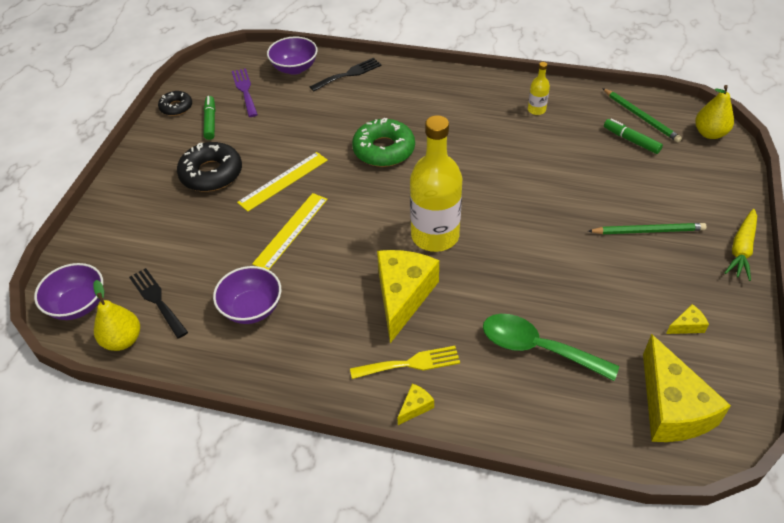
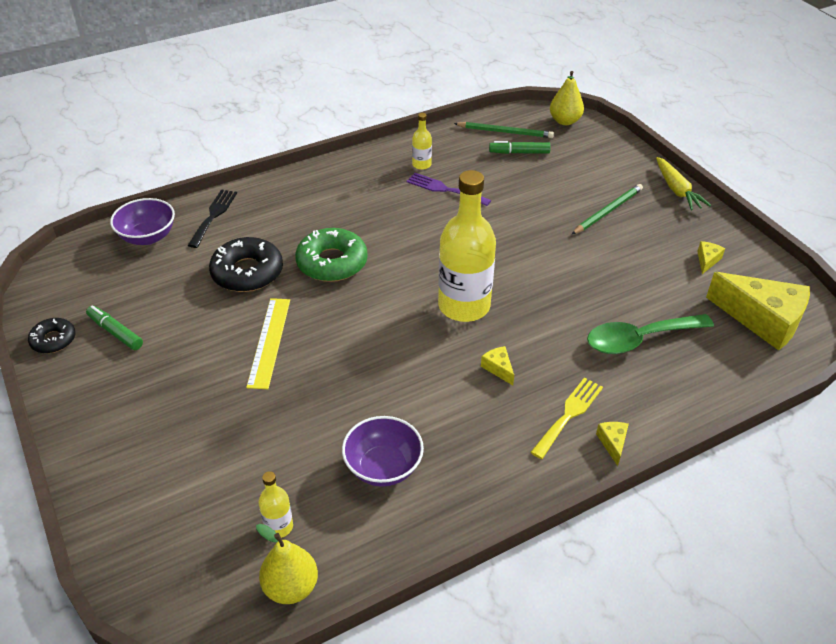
camera: 45 degrees left, 5 degrees down
purple bowl [34,263,103,320] -> none
black fork [129,268,188,339] -> yellow bottle [259,471,293,538]
black donut [177,142,242,192] -> black donut moved to [209,237,283,292]
purple fork [232,68,258,117] -> purple fork moved to [406,173,491,206]
yellow ruler [252,193,328,270] -> none
yellow cheese [377,250,439,343] -> yellow cheese [481,346,514,385], size x0.41

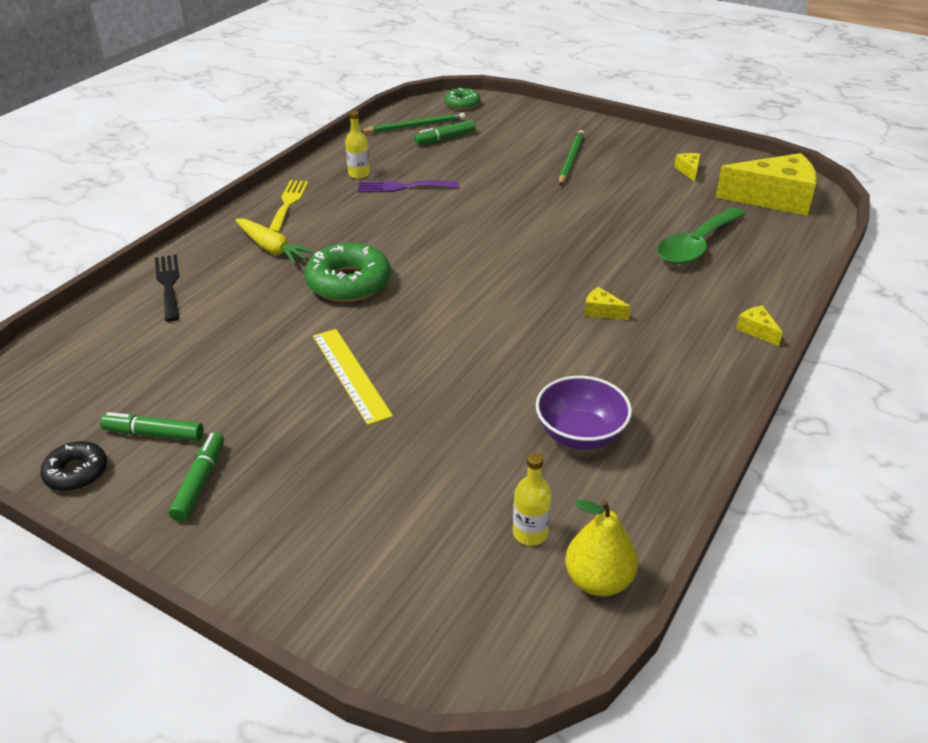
camera: 30 degrees left, 5 degrees down
purple bowl [110,198,175,245] -> none
black donut [209,237,283,292] -> none
yellow bottle [438,170,496,322] -> none
yellow fork [531,378,603,459] -> yellow fork moved to [269,180,309,233]
yellow pear [550,71,584,125] -> green donut [445,88,480,110]
yellow carrot [656,157,711,210] -> yellow carrot moved to [235,219,316,265]
none -> green marker [169,432,224,522]

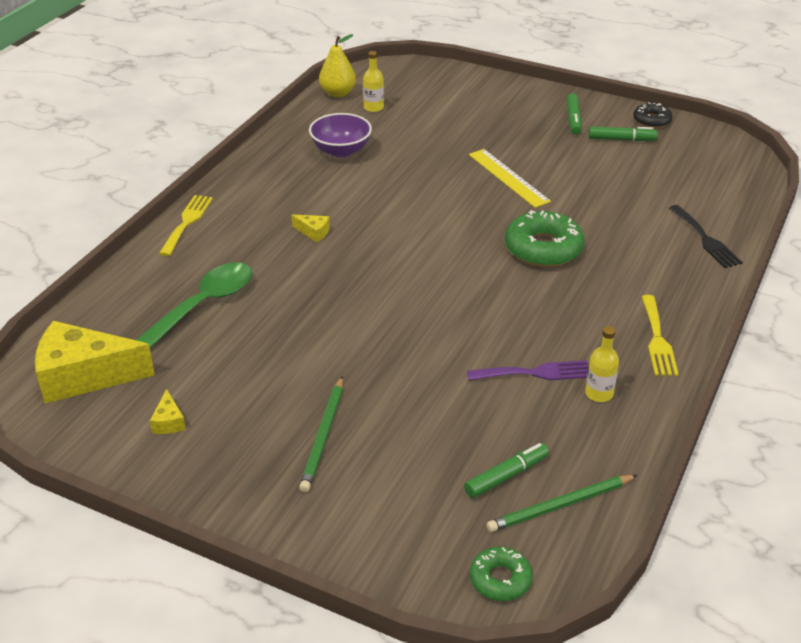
camera: 175 degrees right, 0 degrees up
yellow carrot [235,219,316,265] -> none
yellow cheese [736,306,783,346] -> yellow fork [159,195,213,256]

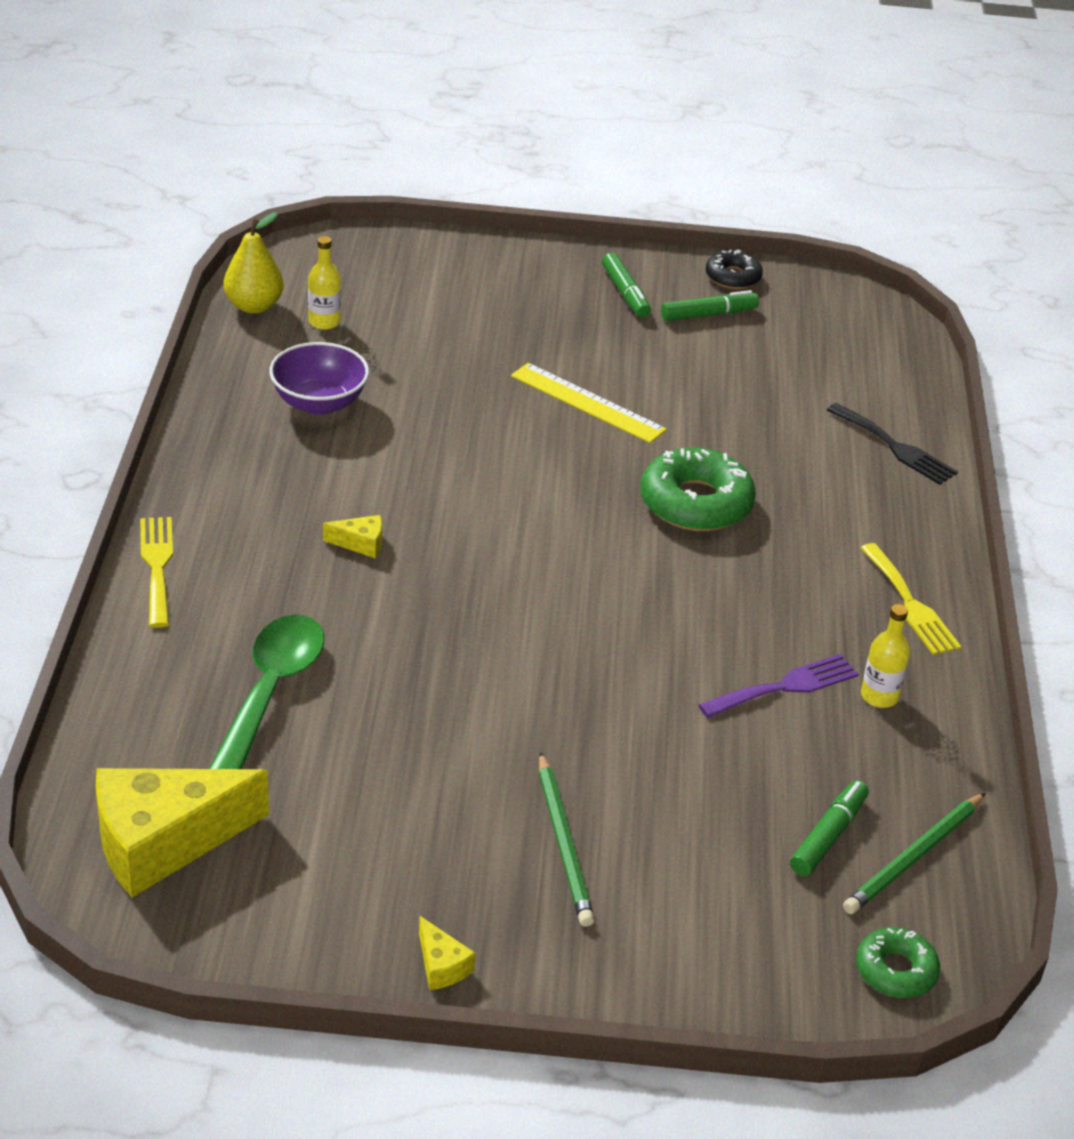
camera: 25 degrees left, 0 degrees up
yellow cheese [150,389,186,434] -> yellow cheese moved to [419,916,476,990]

